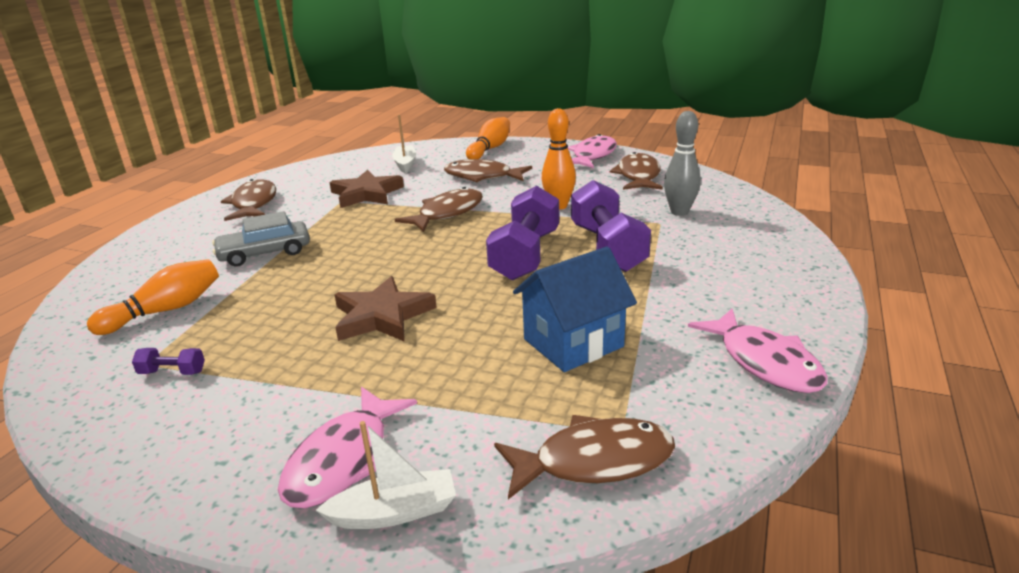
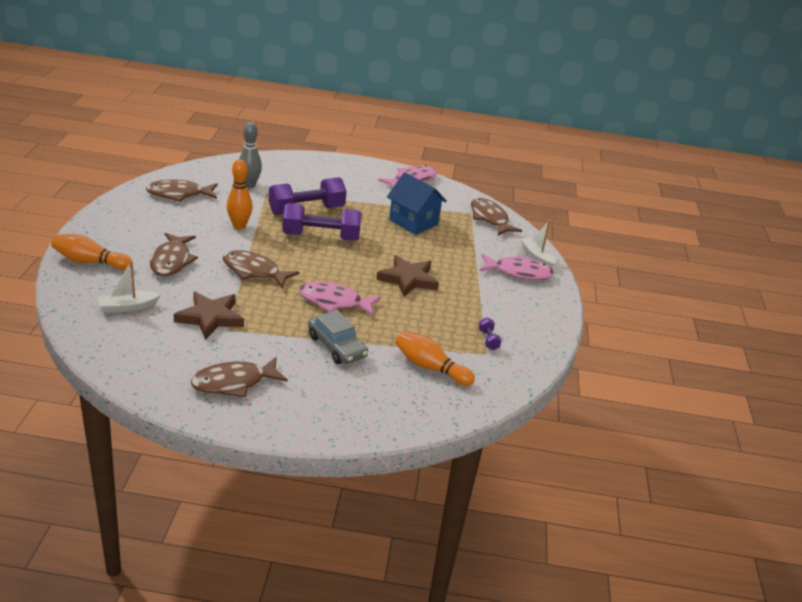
camera: 110 degrees left, 5 degrees up
pink fish [568,134,617,168] -> pink fish moved to [299,281,381,316]

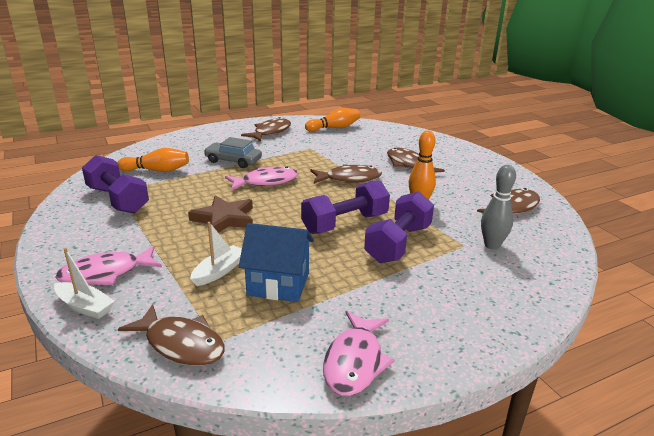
camera: 150 degrees right, 5 degrees down
orange bowling pin [51,234,132,270] -> orange bowling pin moved to [305,108,360,132]
white boat [98,261,161,313] -> white boat moved to [190,222,242,286]
brown star [174,292,244,340] -> none
purple dumbbell [479,318,502,350] -> purple dumbbell [82,155,149,213], size x2.42

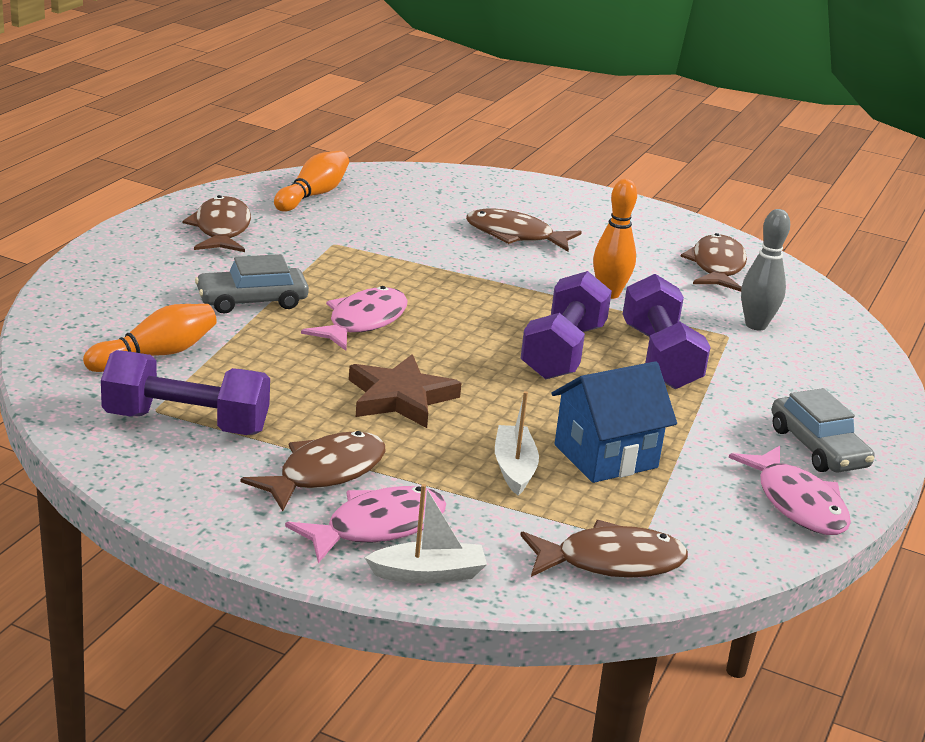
camera: 40 degrees left, 0 degrees up
pink fish [55,245,162,285] -> pink fish turned 150 degrees counterclockwise [285,486,446,563]
brown fish [311,164,382,184] -> brown fish moved to [241,431,385,511]
none -> grey car [772,388,875,473]

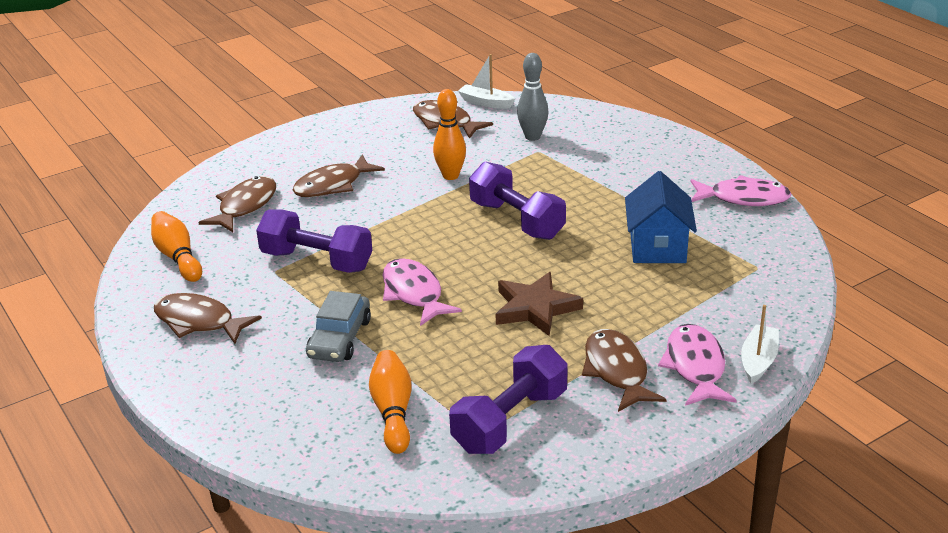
camera: 55 degrees left, 5 degrees up
white boat [495,391,539,496] -> white boat moved to [458,54,515,109]
brown fish [520,520,688,578] -> brown fish moved to [198,176,276,232]
purple dumbbell [623,274,711,389] -> purple dumbbell moved to [256,209,372,273]
grey car [772,388,875,473] -> none

